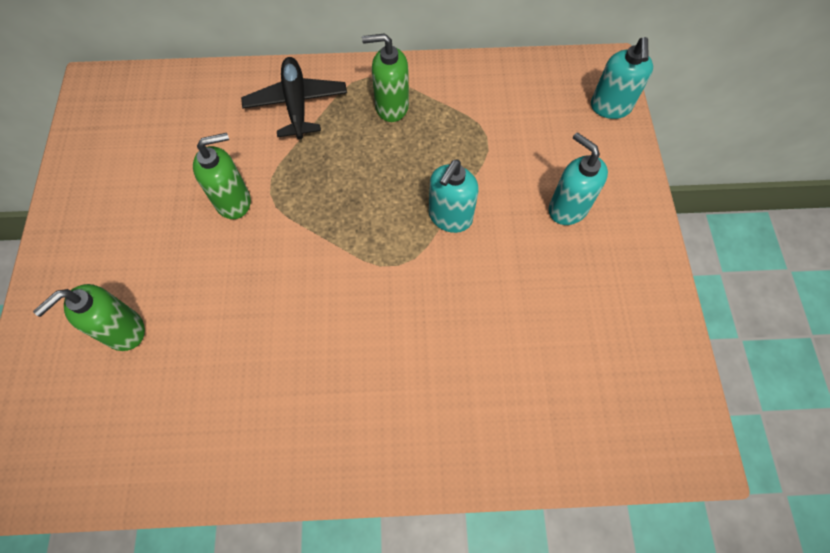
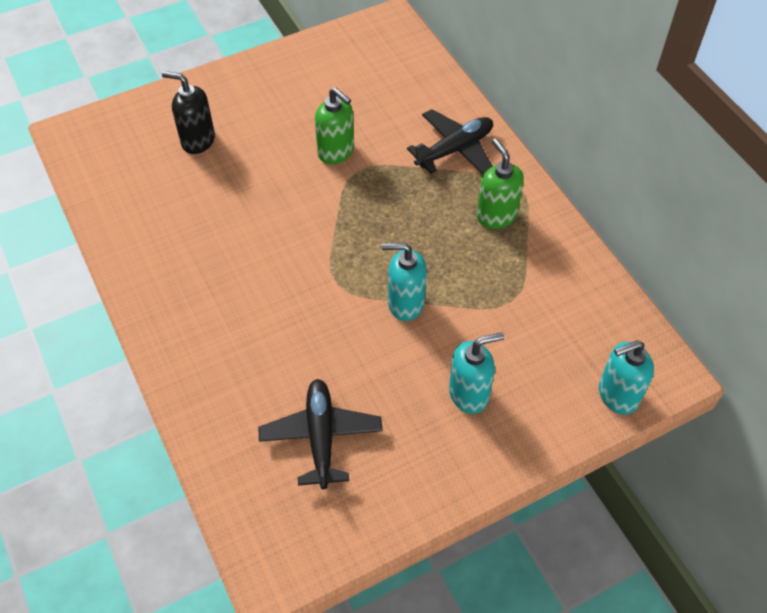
camera: 65 degrees right, 10 degrees down
green soap dispenser [33,284,145,351] -> black soap dispenser [162,71,215,154]
turquoise soap dispenser [549,132,608,225] -> turquoise soap dispenser turned 45 degrees clockwise [449,332,504,414]
none -> black plane [259,379,383,489]

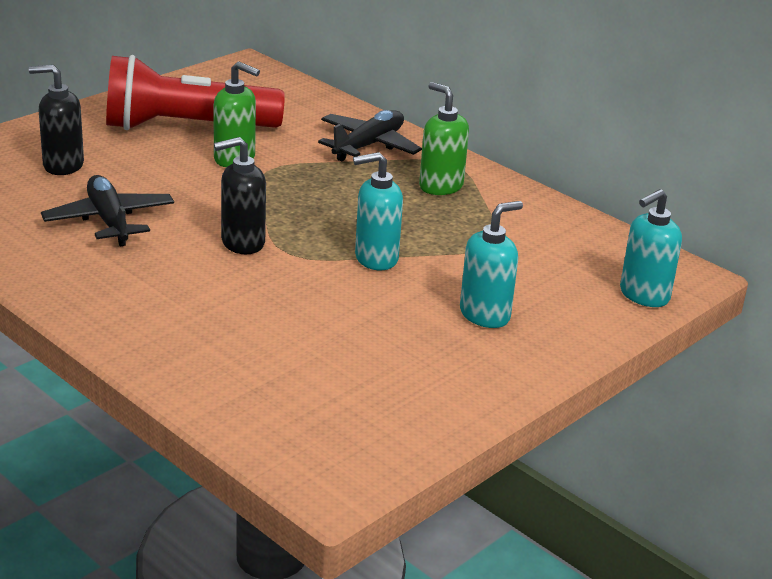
camera: 20 degrees left, 25 degrees down
black plane [259,379,383,489] -> black plane moved to [41,175,174,246]
none -> red flashlight [106,55,285,130]
none -> black soap dispenser [214,137,266,254]

